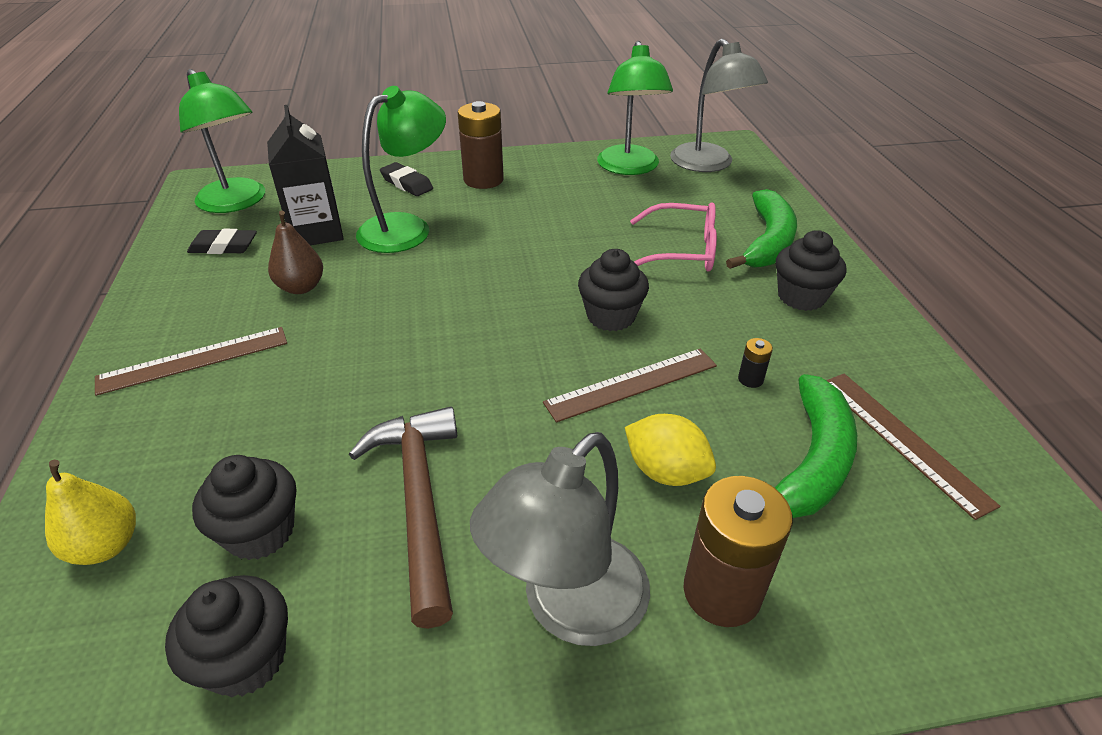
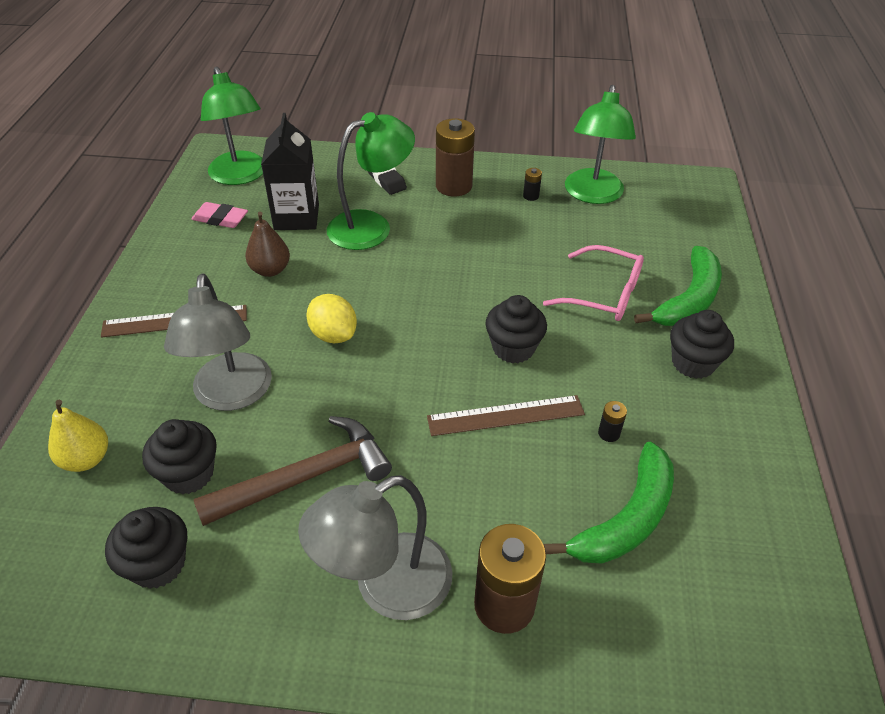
camera: 15 degrees right, 5 degrees up
black eraser [187,229,257,254] -> pink eraser [192,202,248,228]
brown hammer [349,406,457,629] -> brown hammer turned 60 degrees clockwise [193,416,392,526]
yellow lemon [625,414,716,486] -> yellow lemon moved to [306,294,357,343]
grey lamp [670,39,768,172] -> grey lamp moved to [164,273,272,411]
brown ruler [826,374,1000,520] -> none
none -> black battery [523,168,542,201]

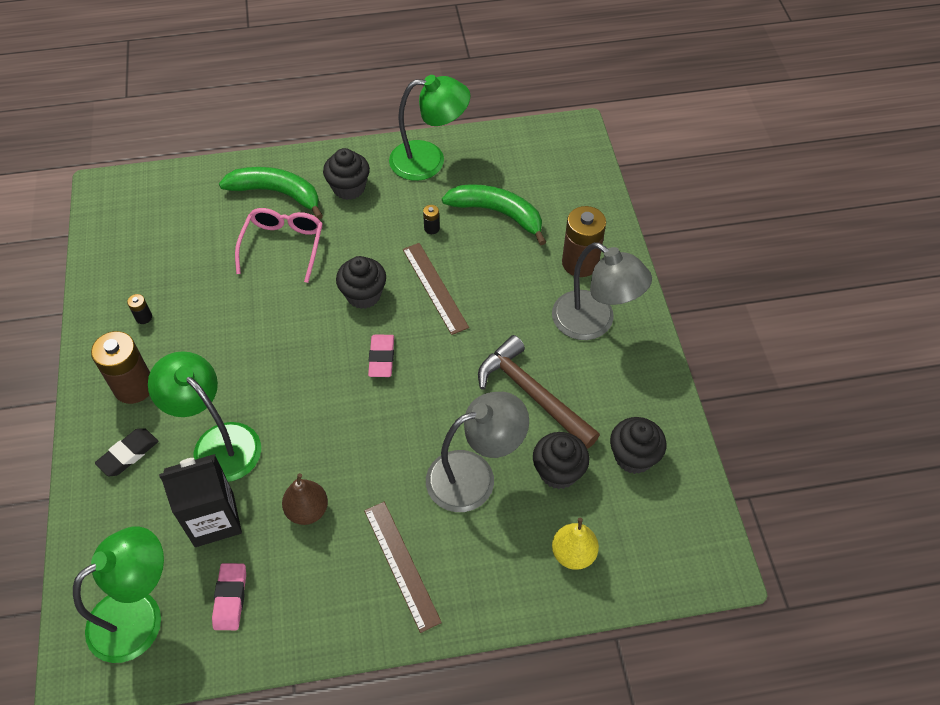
camera: 105 degrees left, 10 degrees up
yellow lemon [306,294,357,343] -> none
green lamp [565,85,636,204] -> green lamp moved to [389,75,470,181]
none -> pink eraser [368,335,394,377]

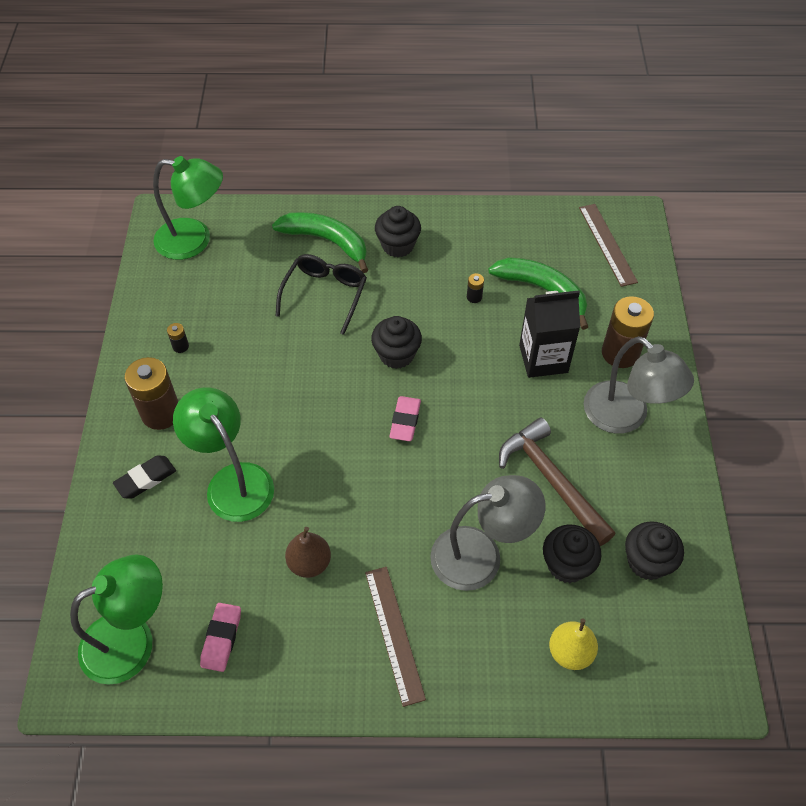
camera: 10 degrees right, 0 degrees up
black carton [159,454,242,547] -> black carton moved to [519,290,580,378]
pink glasses [235,208,323,283] -> black glasses [276,254,367,335]
green lamp [389,75,470,181] -> green lamp moved to [153,156,223,260]
brown ruler [403,243,469,335] -> brown ruler moved to [579,204,638,287]

